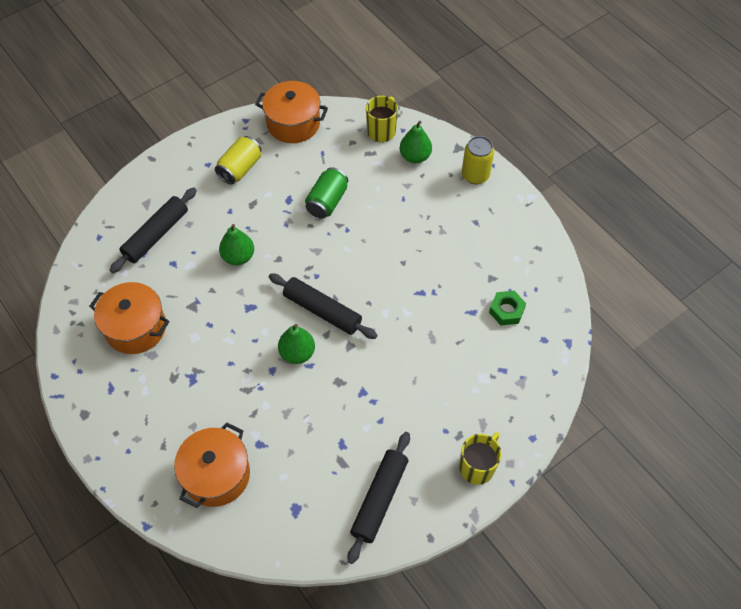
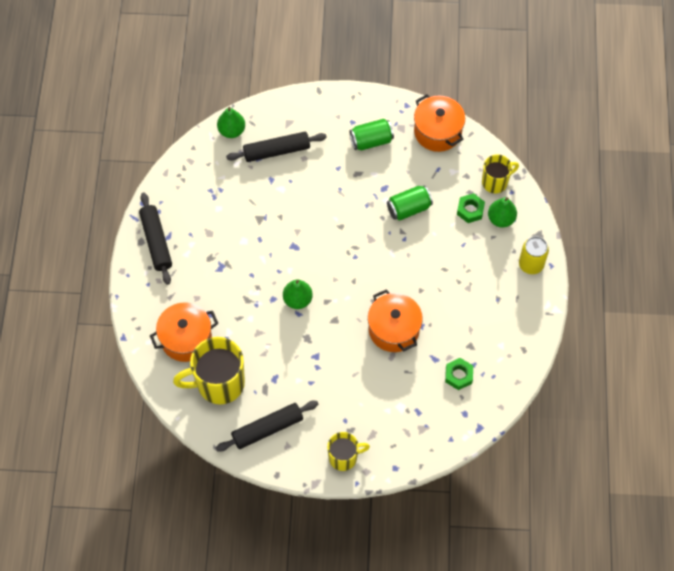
camera: 40 degrees right, 5 degrees up
orange pot [89,282,170,354] -> orange pot moved to [368,289,423,352]
yellow can [215,136,261,185] -> green can [350,119,394,150]
green pear [219,224,254,265] -> green pear moved to [217,107,245,138]
black rolling pin [269,273,378,339] -> black rolling pin moved to [139,192,172,285]
none -> yellow mug [173,337,245,404]
none -> green nut [457,193,485,223]

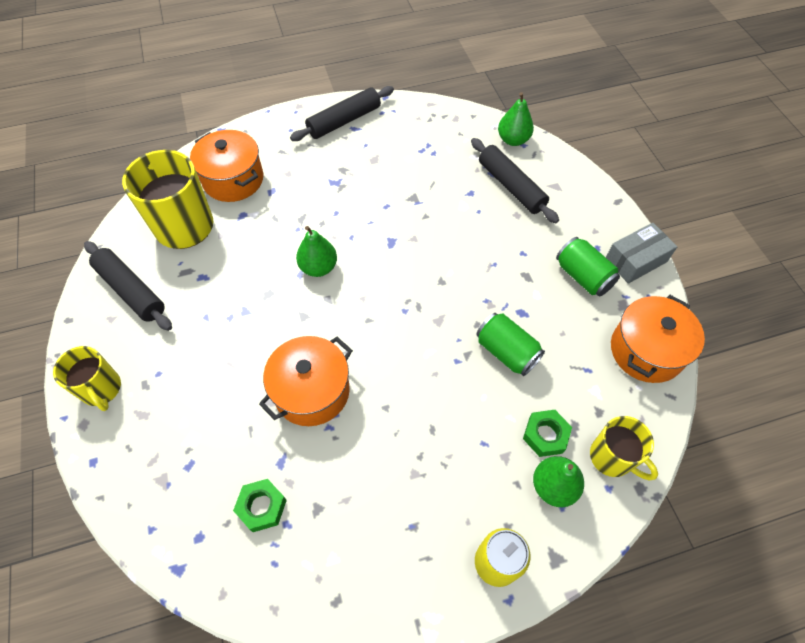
camera: 70 degrees right, 5 degrees down
none -> grey box [606,223,677,284]

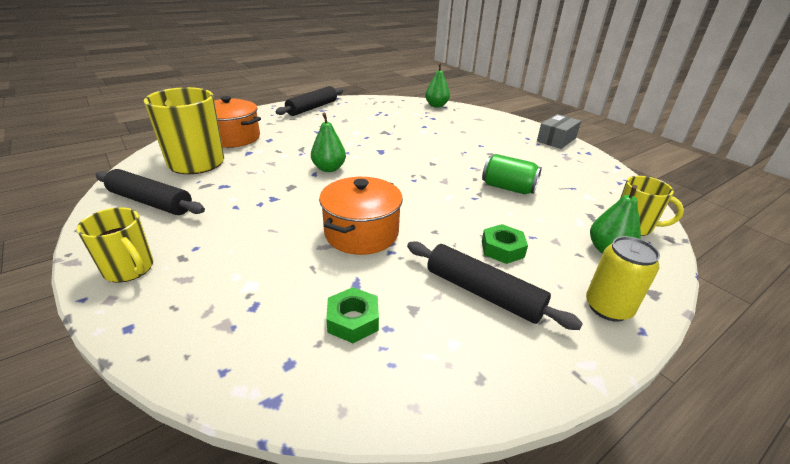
camera: 20 degrees left, 25 degrees down
black rolling pin [471,138,559,223] -> black rolling pin moved to [407,241,583,330]
green nut [523,410,572,457] -> green nut moved to [482,224,528,264]
green can [556,237,620,297] -> none
orange pot [611,295,705,383] -> none

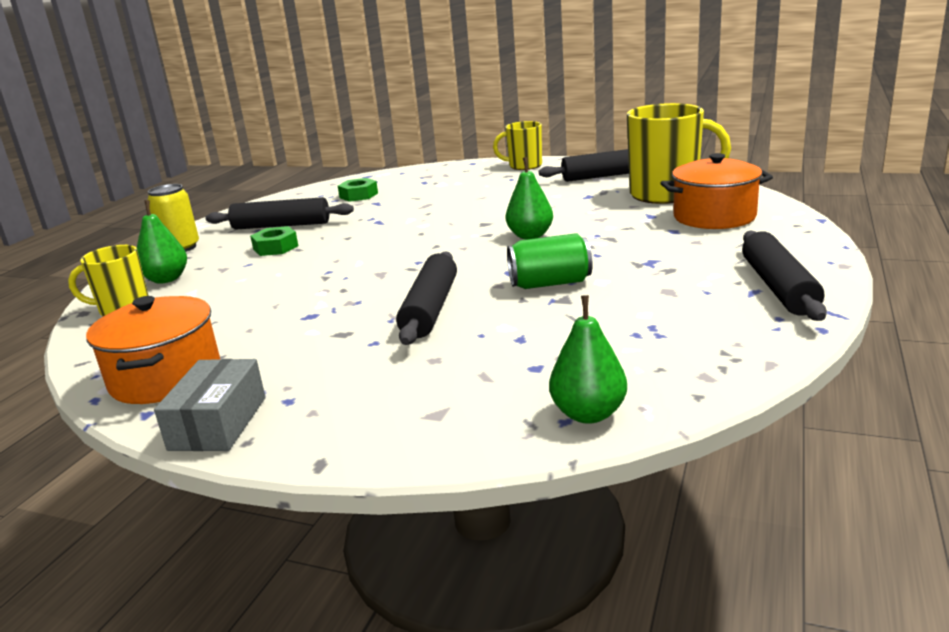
camera: 150 degrees right, 10 degrees down
orange pot [319,177,403,255] -> orange pot moved to [86,296,220,404]
green can [482,154,542,194] -> green can moved to [507,233,592,289]
none -> black rolling pin [396,251,457,345]

